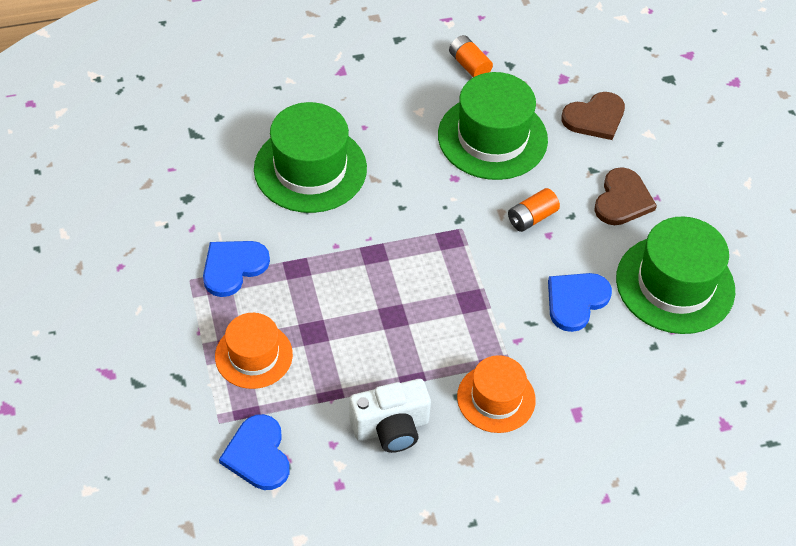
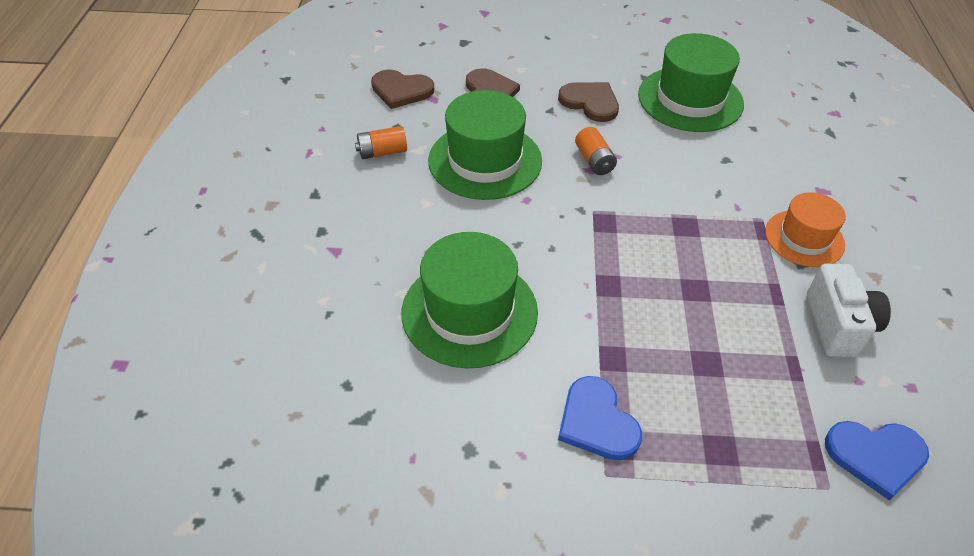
camera: 70 degrees left, 5 degrees down
orange hat [215,313,293,389] -> none
blue heart [548,273,612,332] -> none
none -> brown heart [371,70,434,109]

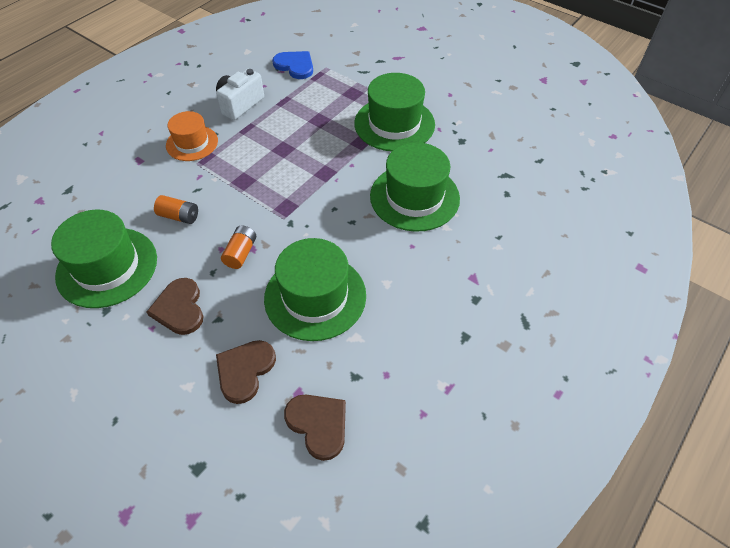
camera: 145 degrees left, 5 degrees up
orange battery [355,126,407,159] -> orange battery moved to [154,195,198,224]
blue heart [558,376,642,461] -> green hat [354,73,435,151]

